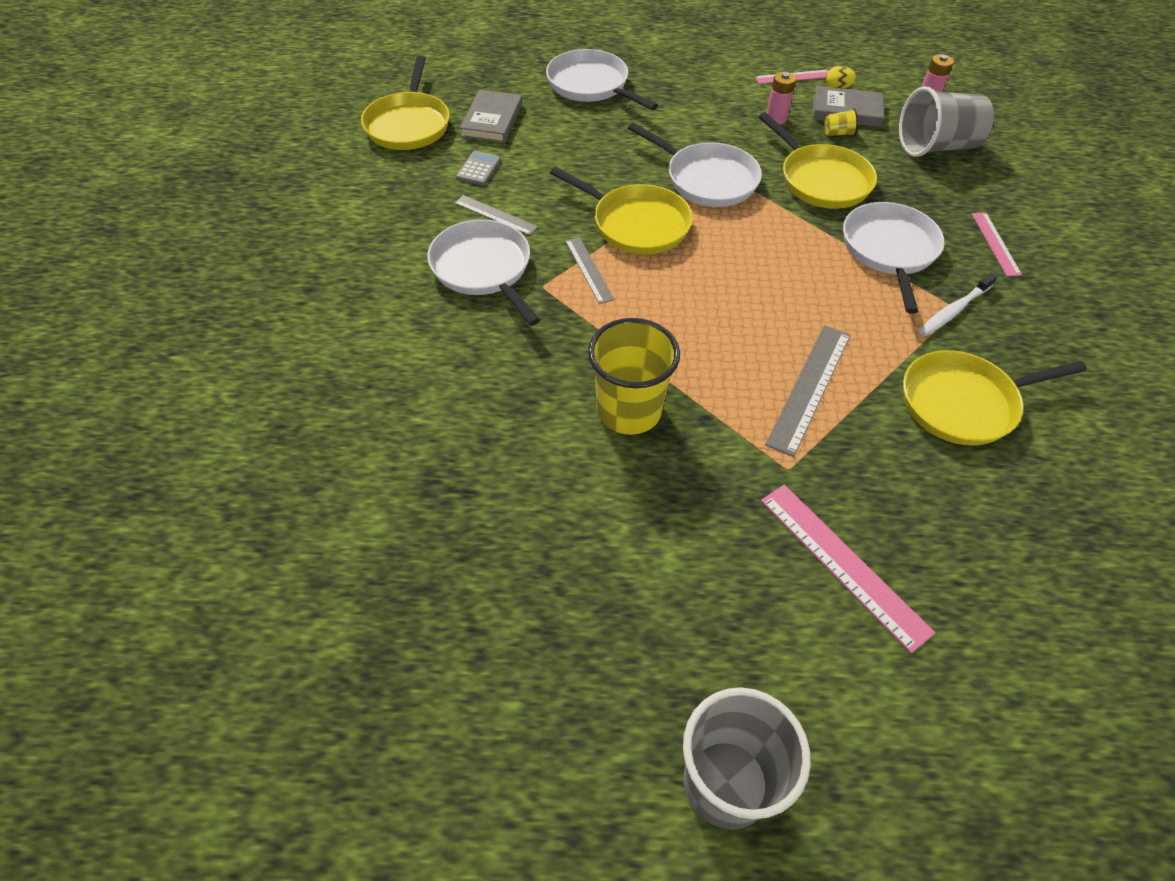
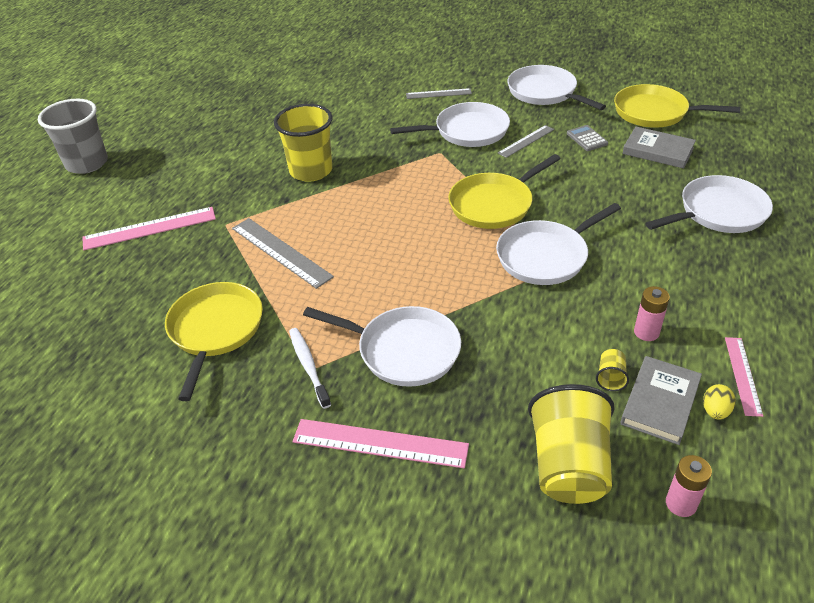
camera: 110 degrees right, 10 degrees down
grey calculator [456,151,501,186] -> grey calculator turned 150 degrees counterclockwise [567,125,608,151]
grey ruler [565,237,615,304] -> grey ruler moved to [406,88,472,99]
yellow pan [759,112,877,209] -> none
grey cup [899,86,994,157] -> yellow cup [528,384,615,504]
pink ruler [972,212,1022,276] -> pink ruler [292,419,469,468], size x1.63
none -> white pan [507,65,606,110]

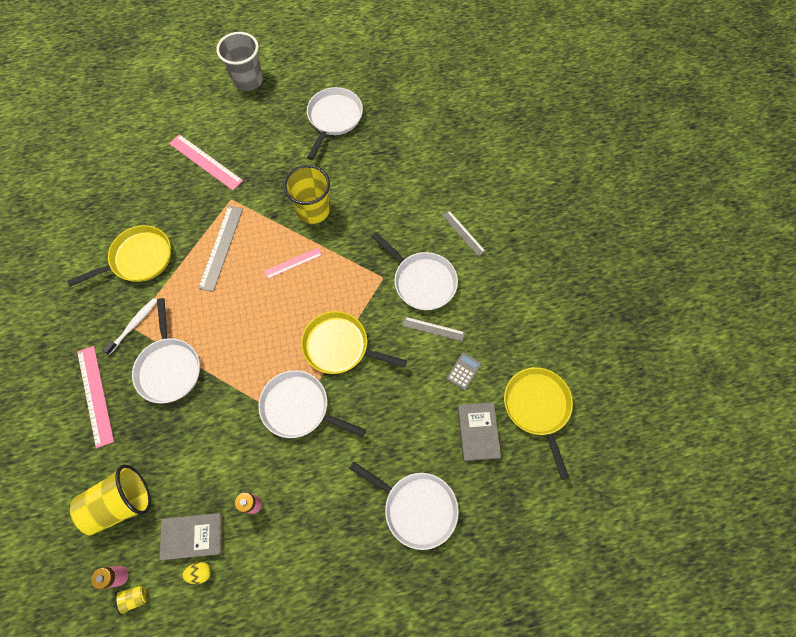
camera: 55 degrees right, 25 degrees up
white pan [507,65,606,110] -> white pan moved to [307,87,363,160]
yellow cup [596,349,629,391] -> yellow cup moved to [115,585,147,615]
pink ruler [725,337,763,417] -> pink ruler moved to [264,248,322,279]

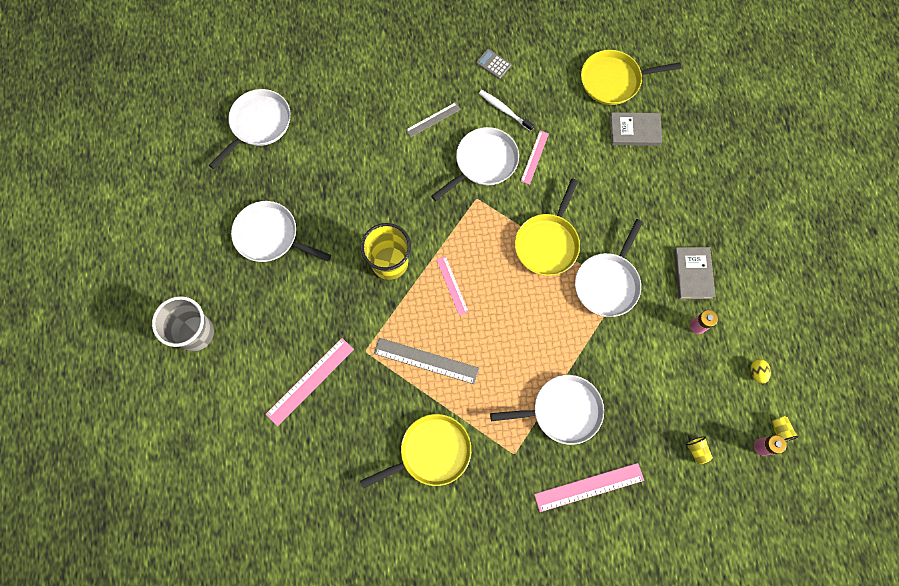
camera: 85 degrees left, 5 degrees up
yellow pan [67,225,171,287] -> yellow pan turned 90 degrees clockwise [360,414,471,489]
yellow cup [70,465,151,535] -> yellow cup [686,436,713,464], size x0.41
white toothbrush [102,298,157,355] -> white toothbrush moved to [479,90,534,131]
grey book [159,513,222,560] -> grey book moved to [674,247,716,299]
white pan [349,462,459,550] -> white pan moved to [209,89,291,169]
grey ruler [403,317,465,342] -> pink ruler [521,131,549,185]
grey calculator [446,352,481,390] -> grey calculator moved to [476,49,511,79]

